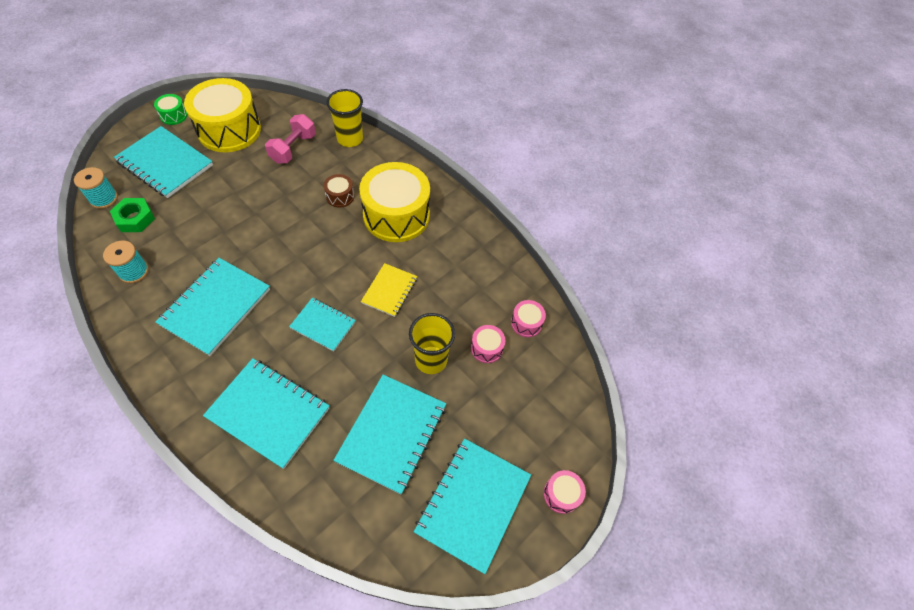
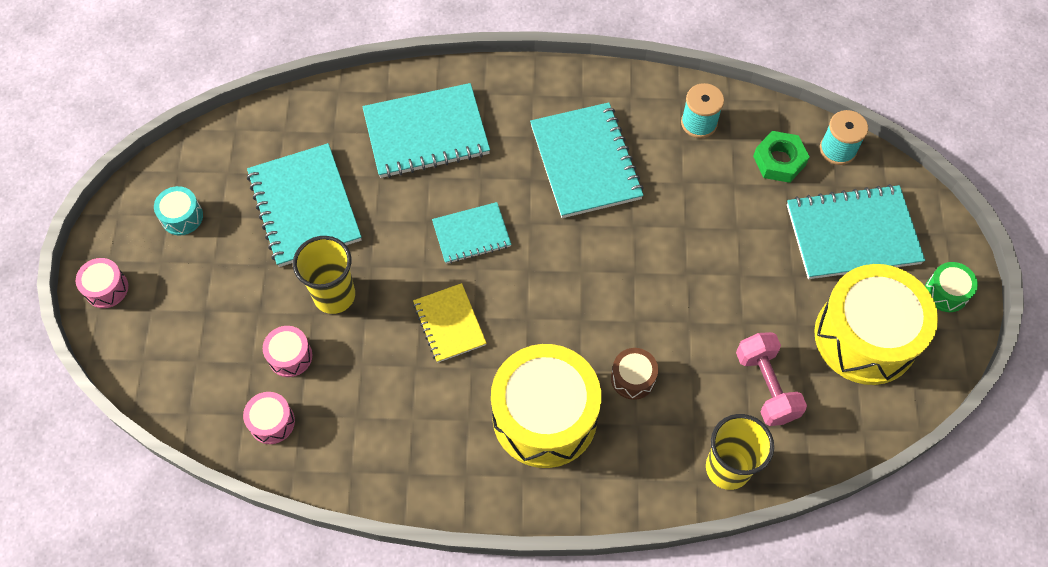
camera: 140 degrees right, 5 degrees up
turquoise notebook [414,438,531,574] -> turquoise drum [154,186,203,236]

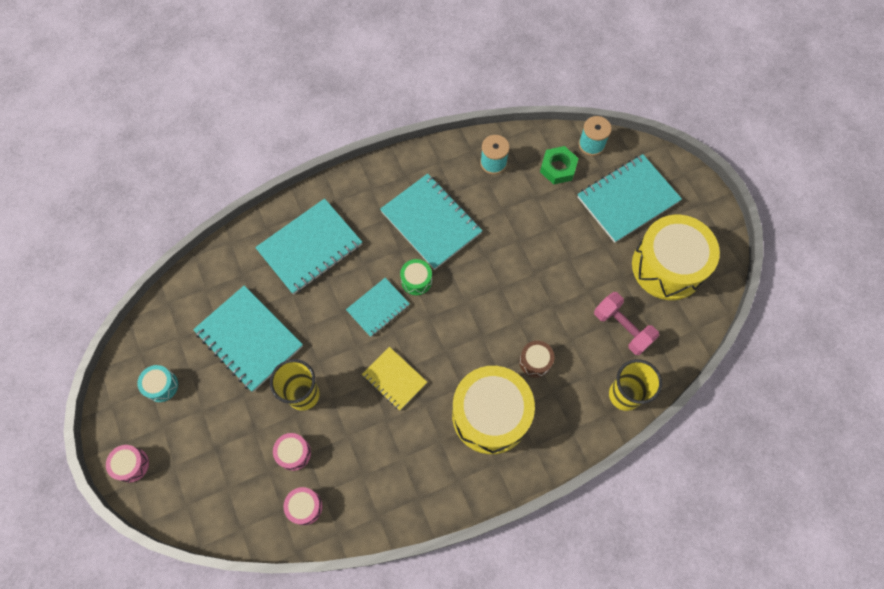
camera: 25 degrees left, 5 degrees up
green drum [925,262,978,312] -> green drum moved to [400,259,432,295]

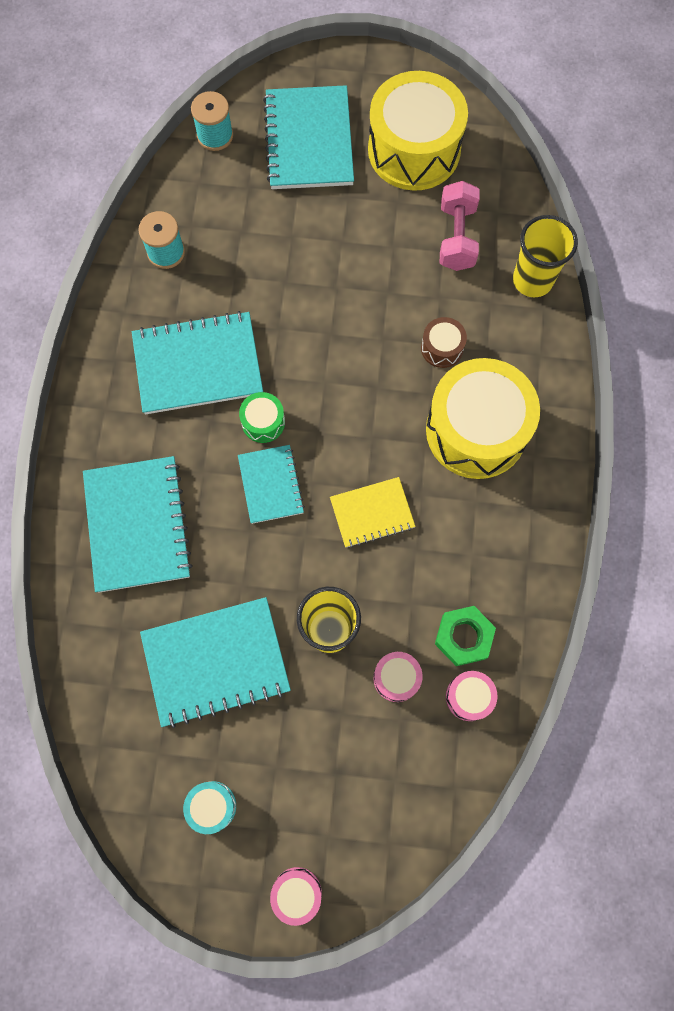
camera: 60 degrees left, 5 degrees up
green nut [540,146,579,184] -> green nut moved to [435,606,496,666]
pink dumbbell [594,292,659,355] -> pink dumbbell turned 75 degrees counterclockwise [440,181,480,271]

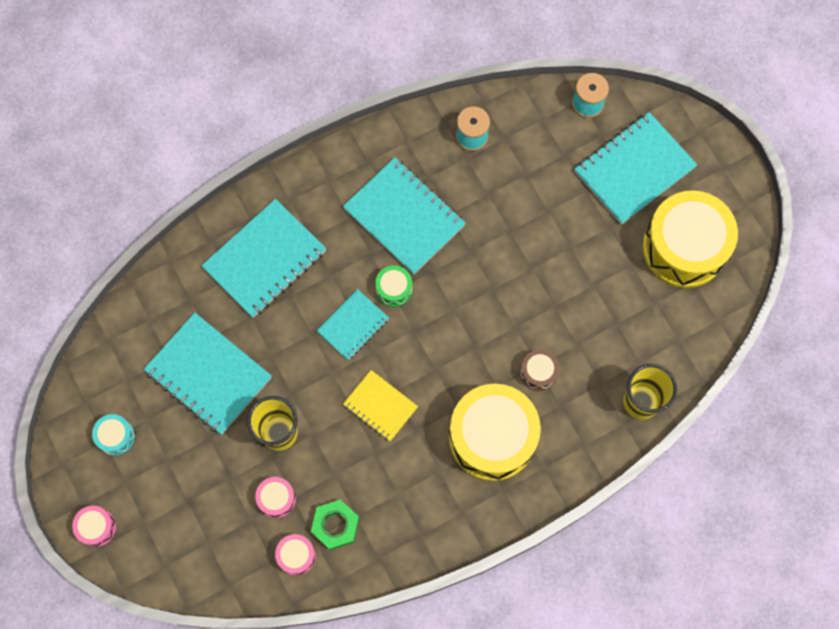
camera: 55 degrees right, 0 degrees up
pink dumbbell [440,181,480,271] -> none

